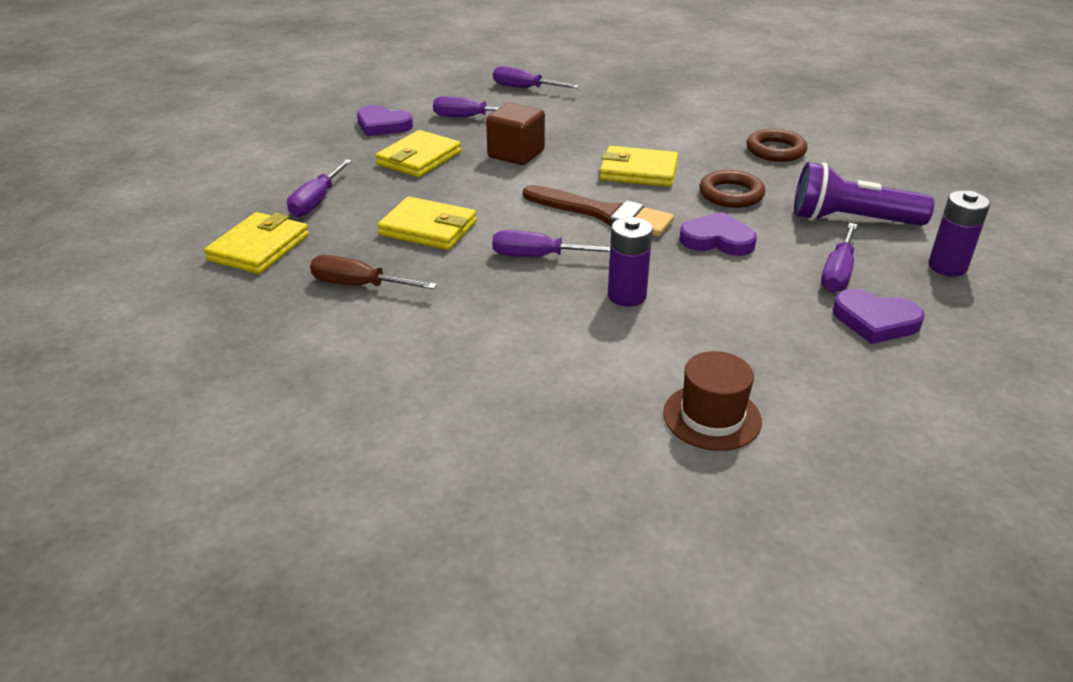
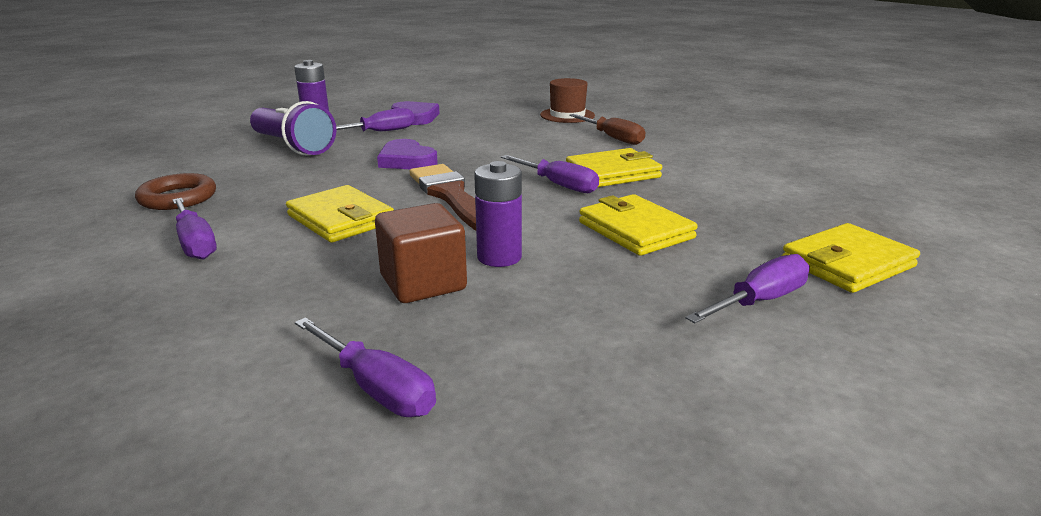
camera: 145 degrees left, 10 degrees down
brown screwdriver [310,255,437,289] -> brown screwdriver moved to [569,114,645,145]
purple heart [357,105,413,136] -> none
yellow wallet [375,130,461,177] -> yellow wallet moved to [566,148,662,187]
purple screwdriver [493,66,579,88] -> purple screwdriver moved to [172,198,217,260]
purple battery [608,217,653,307] -> purple battery moved to [474,161,522,267]
brown ring [699,170,765,208] -> none

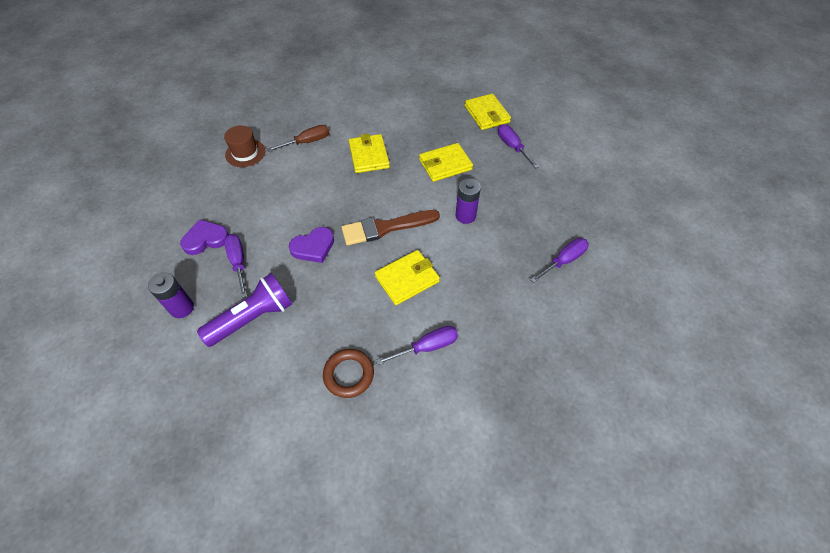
camera: 80 degrees left, 30 degrees up
brown cube [375,203,467,303] -> none
purple screwdriver [501,155,599,193] -> none

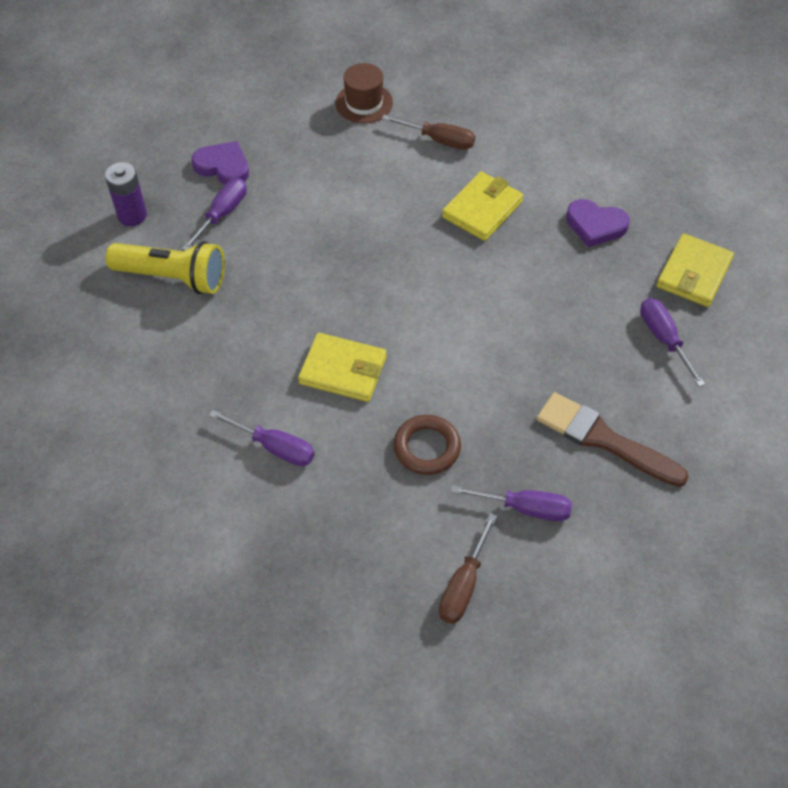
camera: 50 degrees right, 0 degrees up
purple flashlight [197,273,293,347] -> yellow flashlight [106,241,225,294]
purple heart [289,227,334,263] -> purple heart moved to [566,199,630,247]
brown ring [323,349,374,398] -> brown ring moved to [393,415,461,475]
brown brush [341,210,440,245] -> brown brush moved to [537,392,689,487]
yellow wallet [419,143,473,182] -> none
purple battery [455,179,481,224] -> none
purple screwdriver [498,124,539,168] -> purple screwdriver turned 45 degrees counterclockwise [640,298,705,387]
none -> brown screwdriver [439,513,497,624]

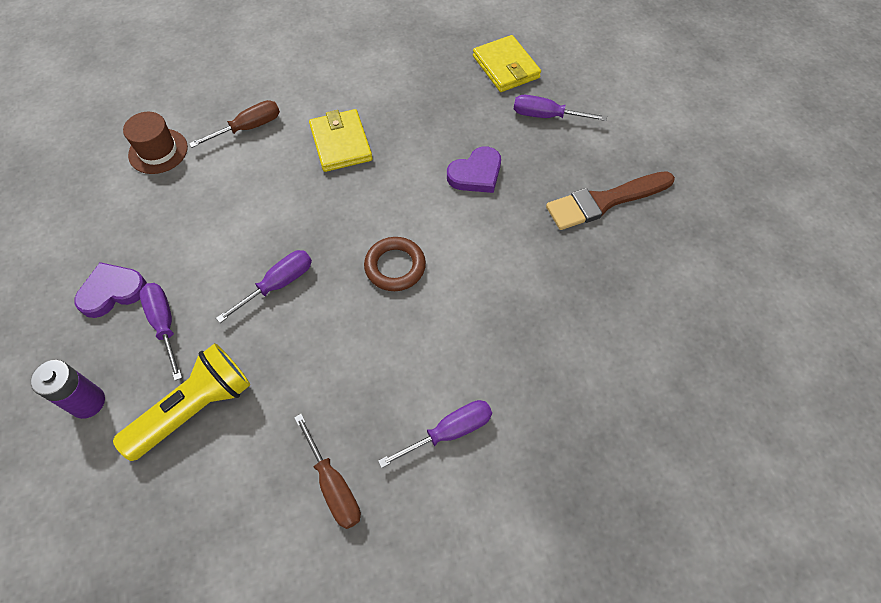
camera: 55 degrees left, 5 degrees up
yellow wallet [298,333,387,402] -> none
brown ring [393,415,461,475] -> brown ring moved to [364,237,426,291]
brown screwdriver [439,513,497,624] -> brown screwdriver moved to [294,414,361,529]
purple screwdriver [451,485,572,521] -> purple screwdriver moved to [216,250,312,323]
purple heart [566,199,630,247] -> purple heart moved to [447,147,501,193]

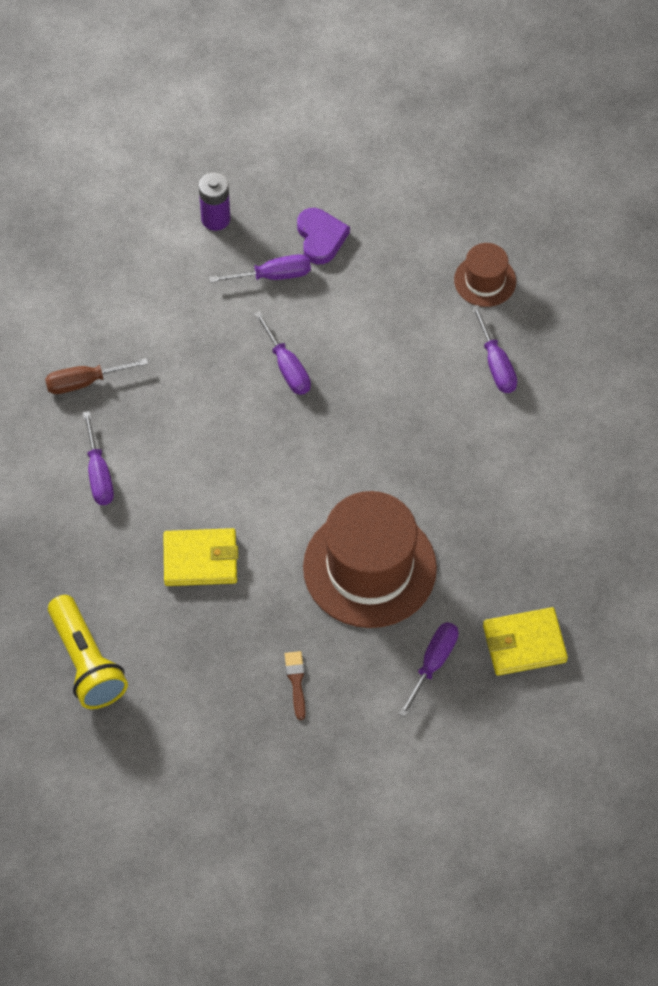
camera: 105 degrees right, 0 degrees up
yellow flashlight [113,343,250,461] -> yellow flashlight moved to [48,595,128,709]
brown screwdriver [189,100,280,148] -> purple screwdriver [472,305,517,393]
yellow wallet [309,109,372,172] -> yellow wallet moved to [163,528,238,586]
brown ring [364,237,426,291] -> none
purple heart [447,147,501,193] -> brown hat [303,491,437,628]
brown brush [546,171,675,230] -> brown brush [285,651,305,720], size x0.48

